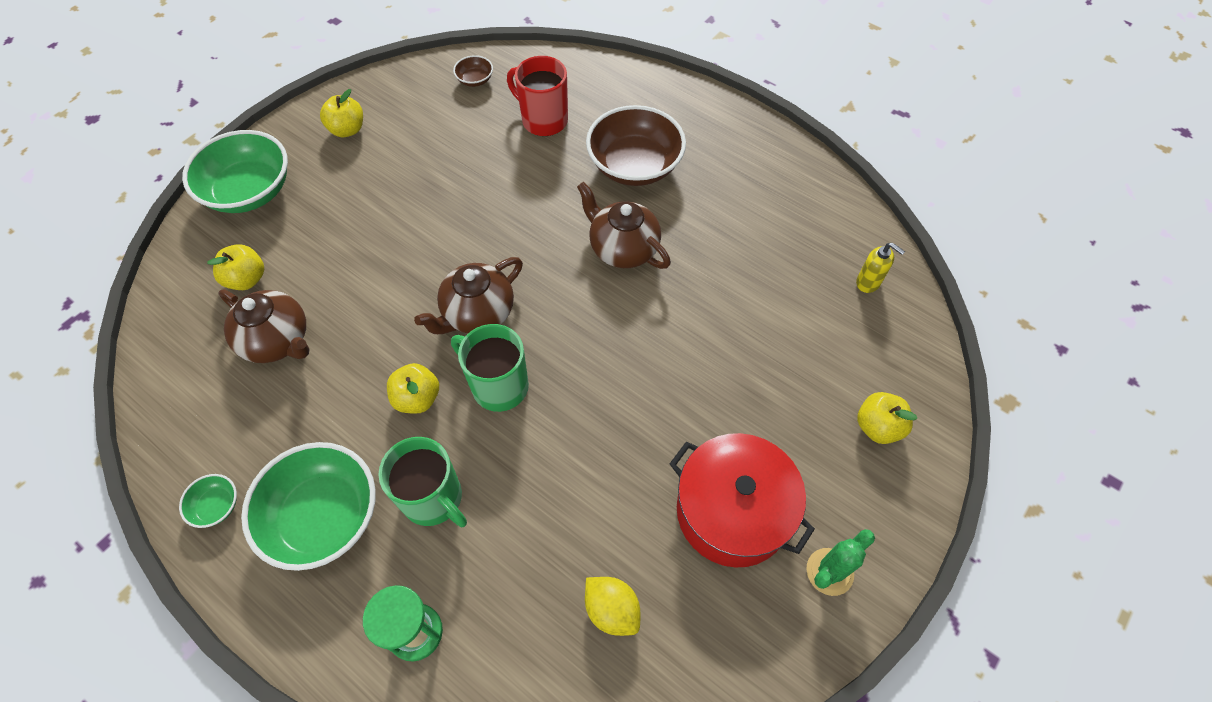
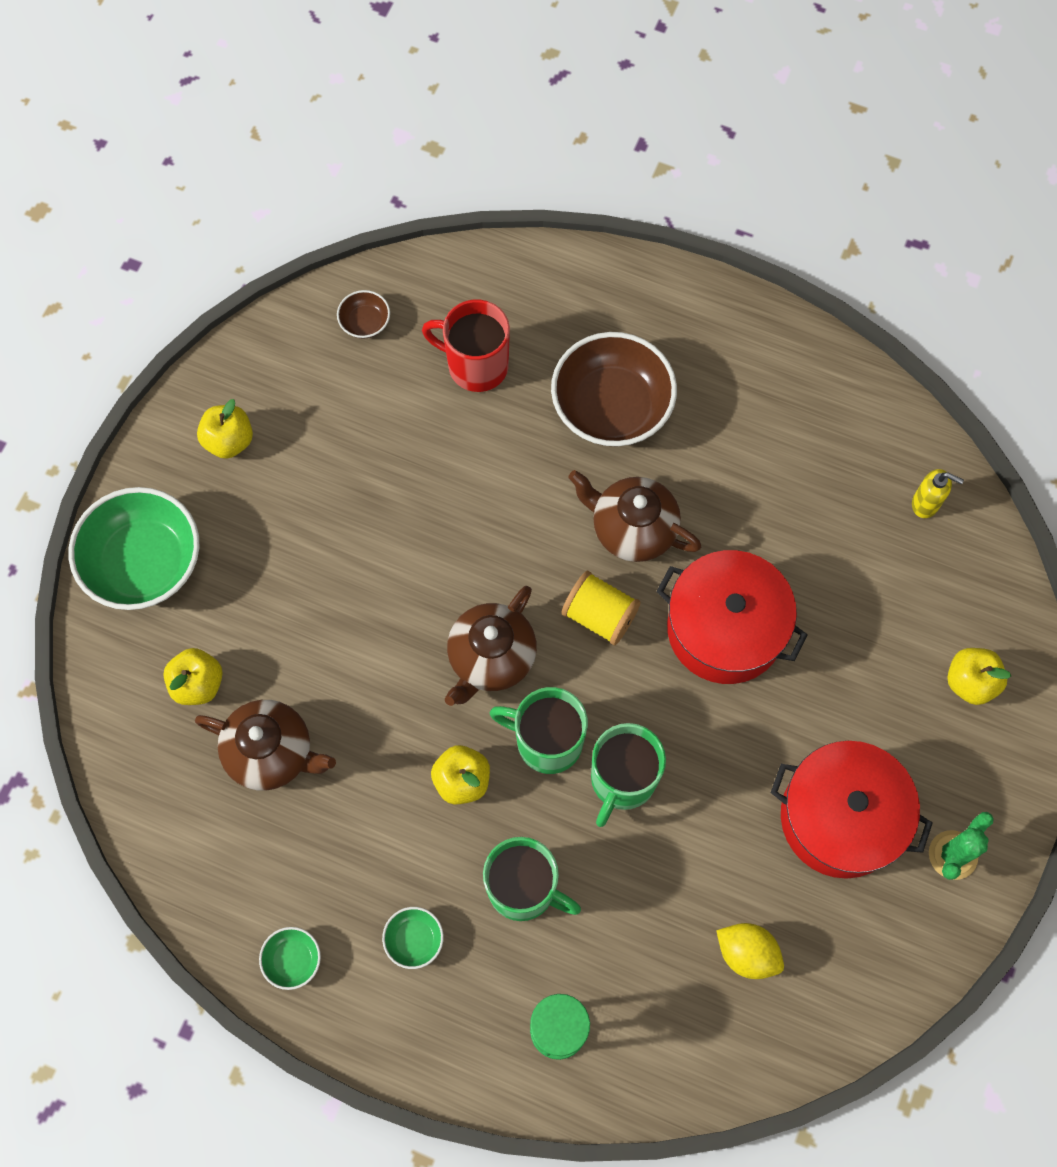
camera: 15 degrees left, 10 degrees up
green bowl [241,442,376,571] -> green bowl [382,907,444,969], size x0.44
none -> yellow spool [562,571,641,645]
none -> green mug [591,723,666,827]
none -> red pot [656,550,808,684]

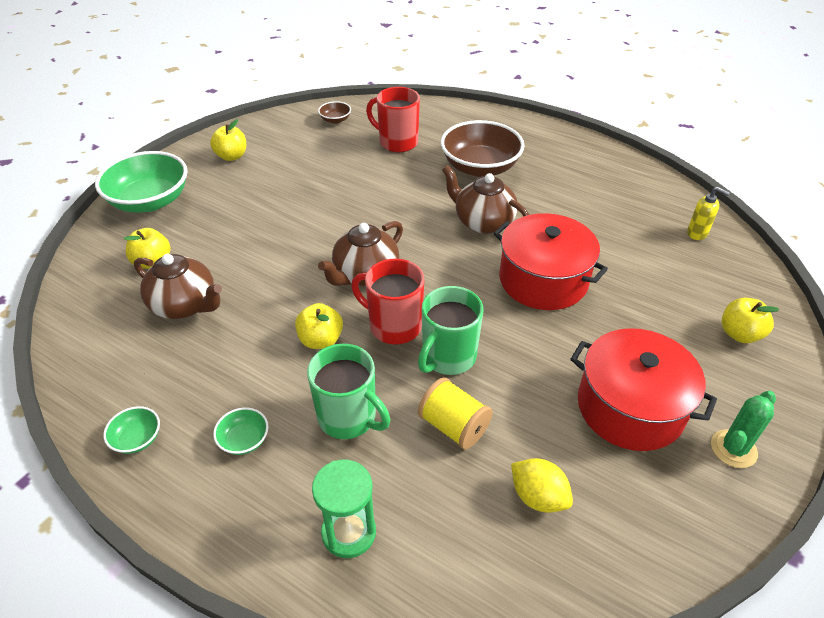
camera: 10 degrees right, 25 degrees down
green mug [490,687,588,774] -> red mug [351,259,424,344]
yellow spool [562,571,641,645] -> yellow spool moved to [418,377,493,450]

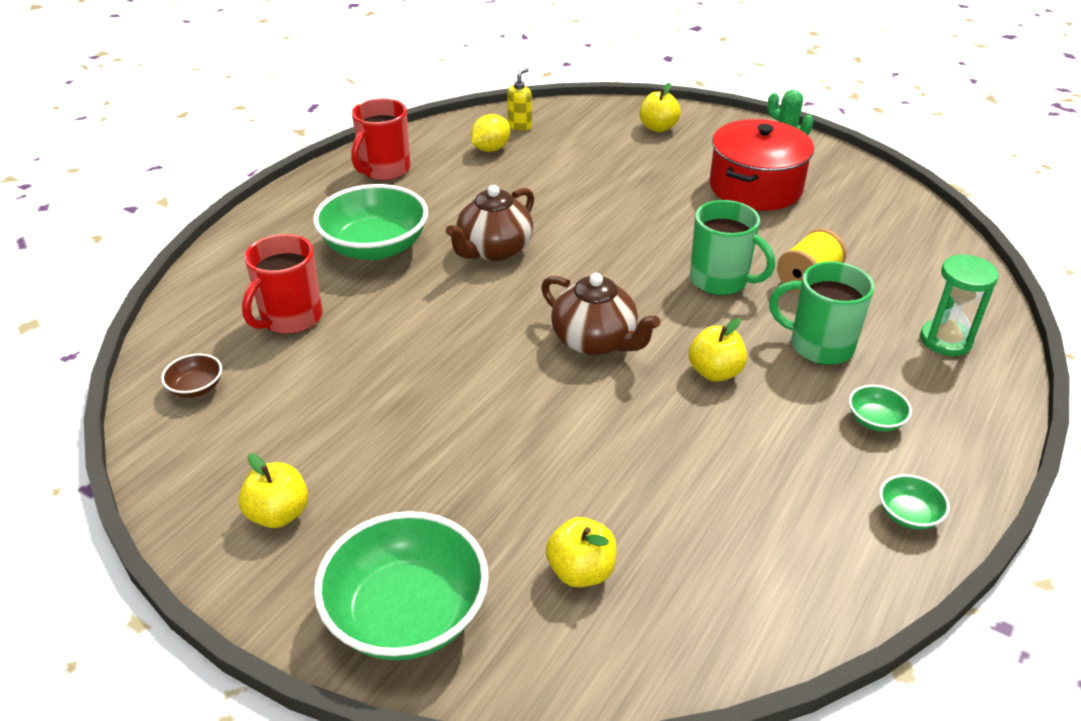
camera: 90 degrees left, 5 degrees down
brown teapot [134,254,222,319] -> none
green mug [307,343,390,439] -> green mug turned 105 degrees counterclockwise [769,261,874,365]
red mug [351,259,424,344] -> red mug moved to [351,98,410,180]
brown bowl [441,120,524,177] -> green bowl [313,184,428,260]
red pot [494,213,608,310] -> none
yellow lemon [511,458,573,513] -> yellow lemon moved to [471,114,510,152]

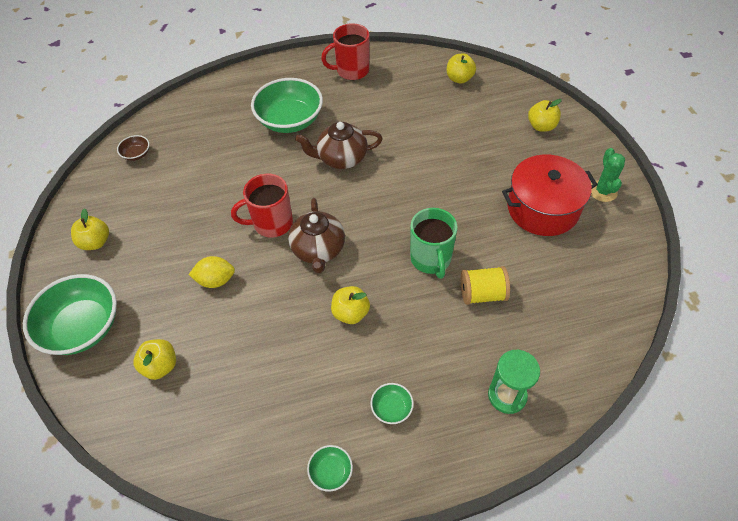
camera: 45 degrees right, 15 degrees up
red mug [242,234,323,334] -> red mug moved to [231,174,293,238]
yellow lemon [471,114,510,152] -> yellow lemon moved to [188,256,235,288]
yellow soap dispenser [507,68,532,131] -> yellow apple [447,53,476,84]
green mug [769,261,874,365] -> none

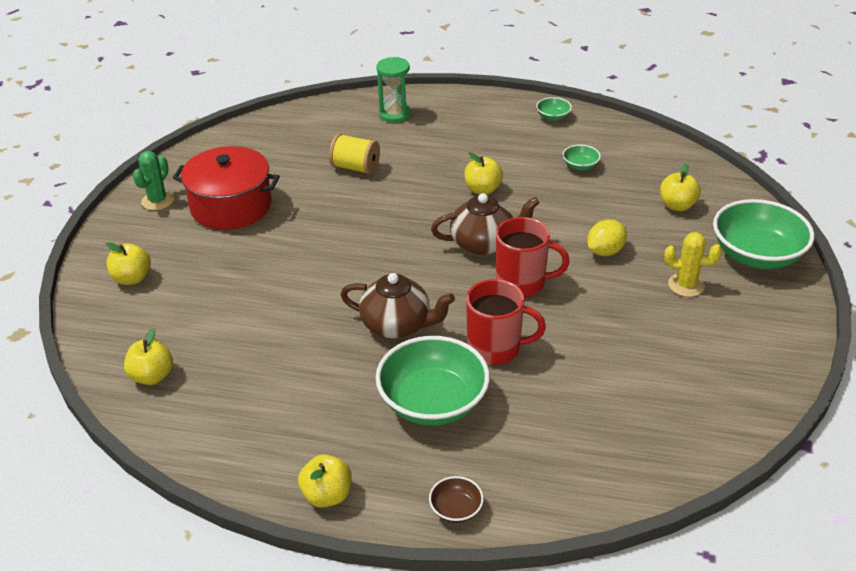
camera: 155 degrees left, 15 degrees down
yellow apple [71,208,109,250] -> yellow apple moved to [298,454,352,507]
brown bowl [117,135,150,161] -> brown bowl moved to [429,476,484,523]
yellow lemon [188,256,235,288] -> yellow lemon turned 60 degrees counterclockwise [587,219,627,256]
brown teapot [288,198,345,273] -> brown teapot turned 60 degrees clockwise [431,193,539,255]
red mug [321,23,369,80] -> red mug moved to [466,279,546,365]
green bowl [370,383,414,424] -> green bowl moved to [562,145,601,171]
green mug [410,208,458,279] -> none
none -> yellow cactus [664,232,722,297]

